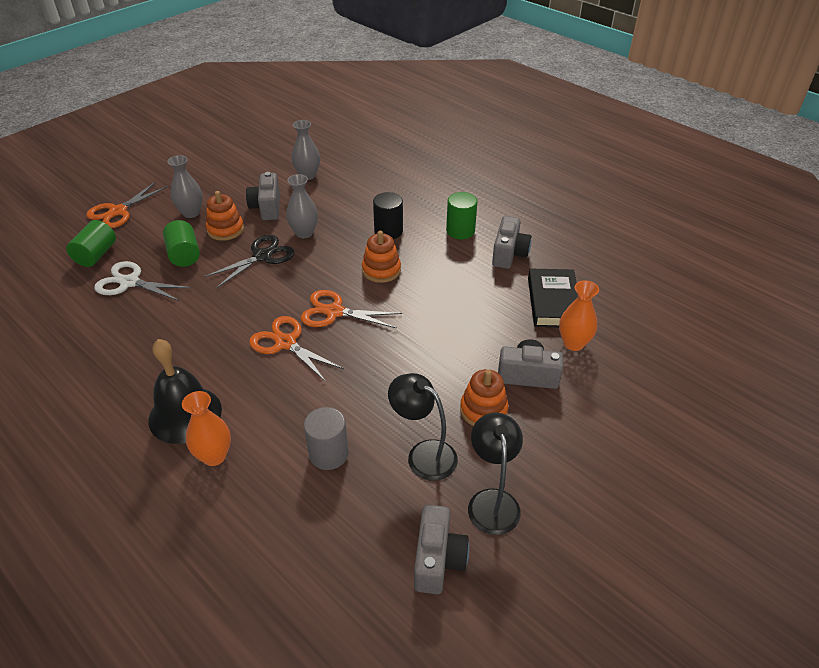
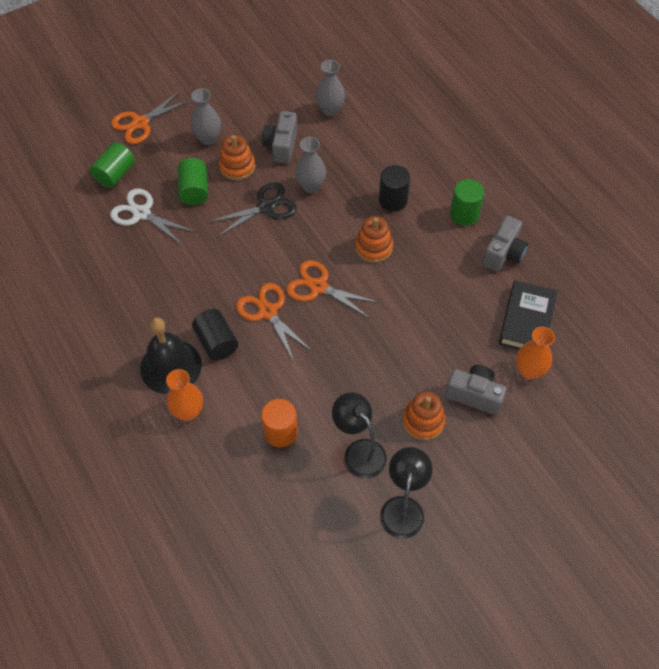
camera: 15 degrees right, 15 degrees up
grey cylinder [304,407,348,470] -> orange cylinder [261,399,298,447]
grey camera [414,505,469,594] -> none
none -> black cylinder [192,309,238,360]

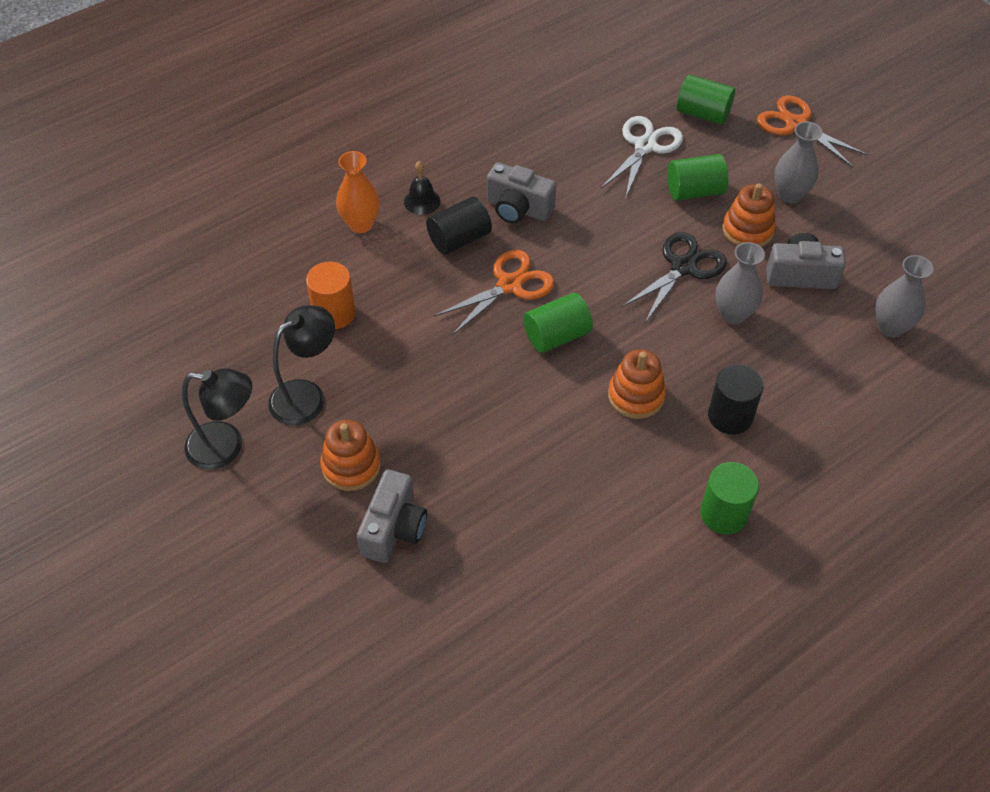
camera: 85 degrees right, 5 degrees down
black bell [140,317,202,394] -> black bell [404,161,440,215], size x0.49
black scissors [208,182,297,237] -> black scissors turned 105 degrees counterclockwise [621,232,727,323]
orange scissors [286,260,380,318] -> green cylinder [523,293,593,353]
grey camera [482,215,528,272] -> grey camera moved to [487,162,556,224]
black book [499,280,558,349] -> none
orange vase [516,327,555,379] -> none

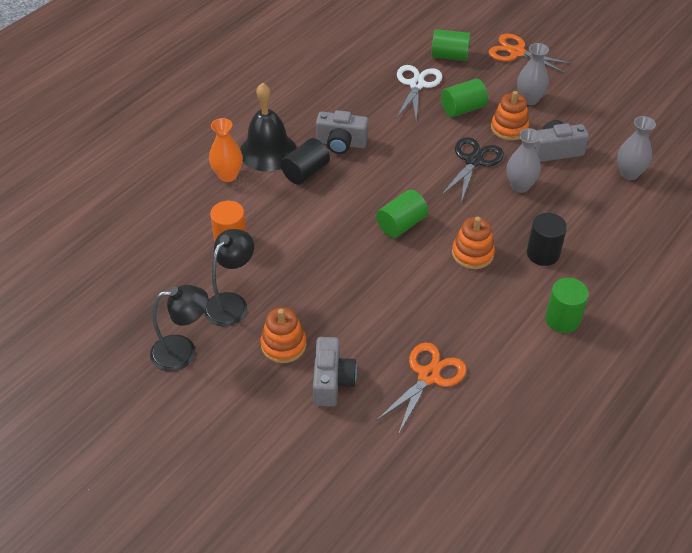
camera: 15 degrees left, 5 degrees down
black bell [404,161,440,215] -> black bell [240,83,297,172], size x2.06
orange scissors [434,250,555,336] -> orange scissors moved to [376,343,467,434]

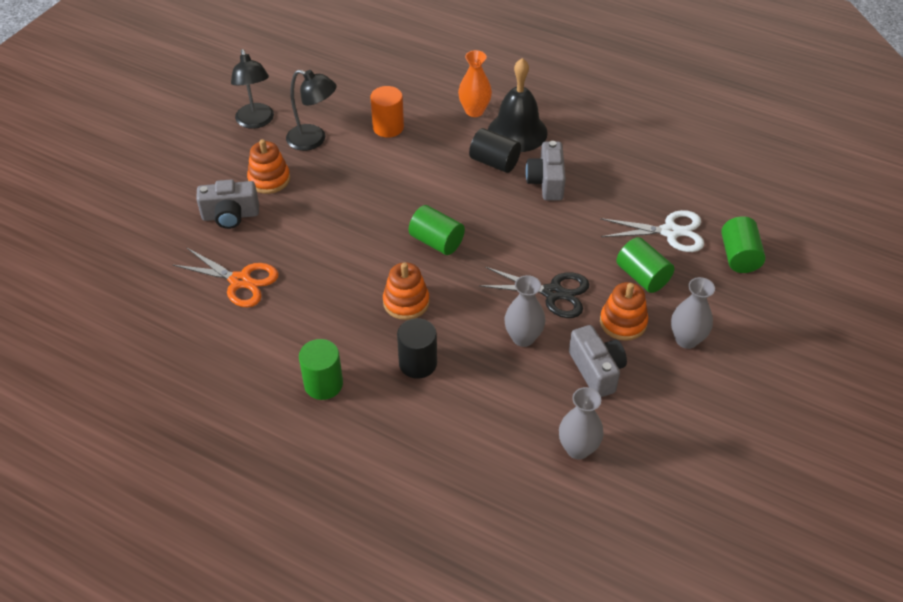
camera: 80 degrees right, 0 degrees up
orange scissors [489,34,573,74] -> none

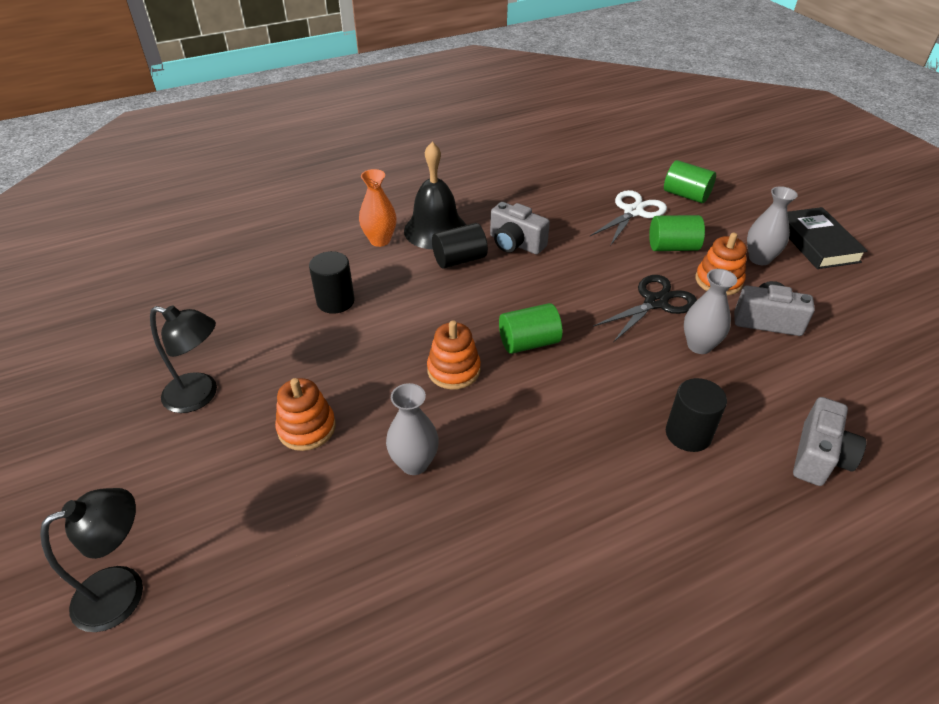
camera: 55 degrees left, 5 degrees down
orange scissors [173,247,279,307] -> none
grey camera [196,179,259,229] -> grey camera moved to [793,397,867,486]
black lamp [286,70,337,151] -> black lamp moved to [40,488,143,632]
green cylinder [299,339,343,400] -> none
orange cylinder [370,86,404,138] -> black cylinder [309,251,355,314]
orange stacking toy [383,262,430,320] -> orange stacking toy moved to [427,320,481,390]
grey vase [559,387,604,459] -> grey vase moved to [386,383,439,475]
none -> black book [787,207,868,269]

